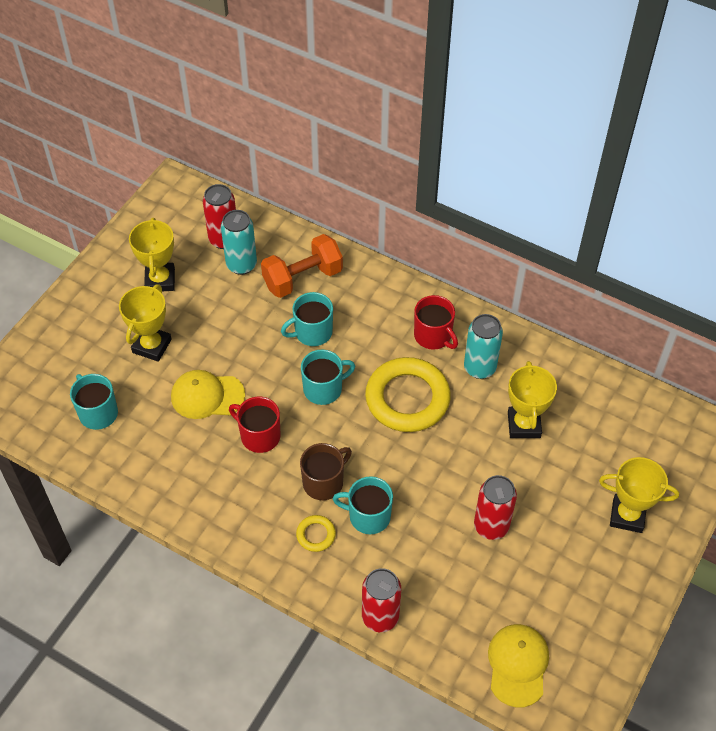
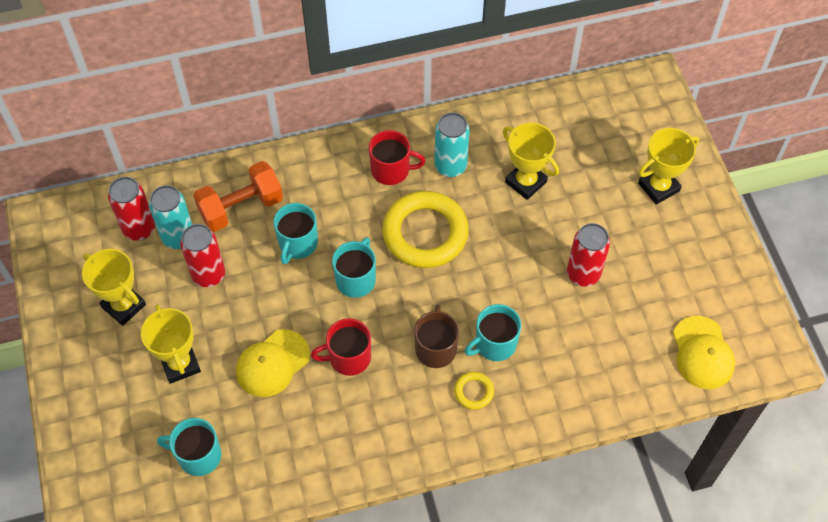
camera: 45 degrees left, 5 degrees up
orange dumbbell [261,234,343,298] -> orange dumbbell turned 45 degrees clockwise [193,161,283,232]
red can [362,568,401,632] -> red can moved to [180,224,225,287]
yellow cap [488,624,549,707] -> yellow cap turned 150 degrees counterclockwise [673,316,735,389]

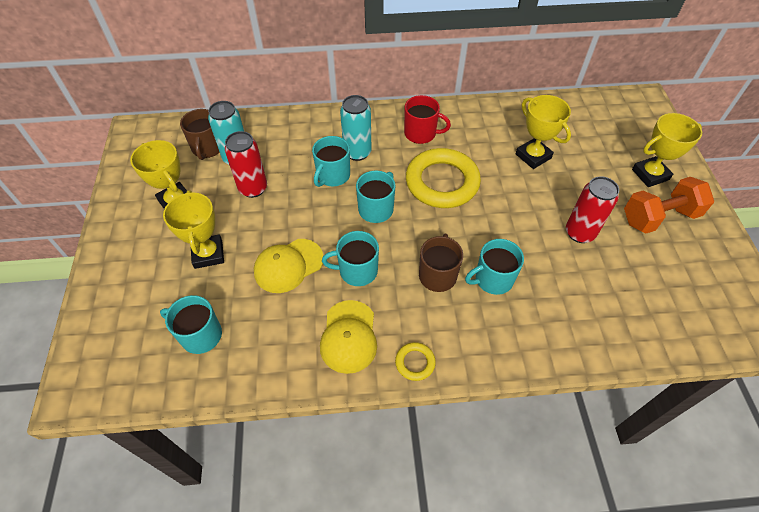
camera: 10 degrees right, 5 degrees down
red can [108,177,155,241] -> brown mug [180,109,220,160]
orange dumbbell [193,161,283,232] -> orange dumbbell moved to [624,177,714,234]
red mug [311,318,371,376] -> turquoise mug [322,231,379,286]
turquoise can [434,113,470,177] -> turquoise can moved to [340,95,372,161]
yellow ring [454,372,494,410] -> yellow ring moved to [395,342,436,381]
yellow cap [673,316,735,389] -> yellow cap moved to [320,300,377,374]

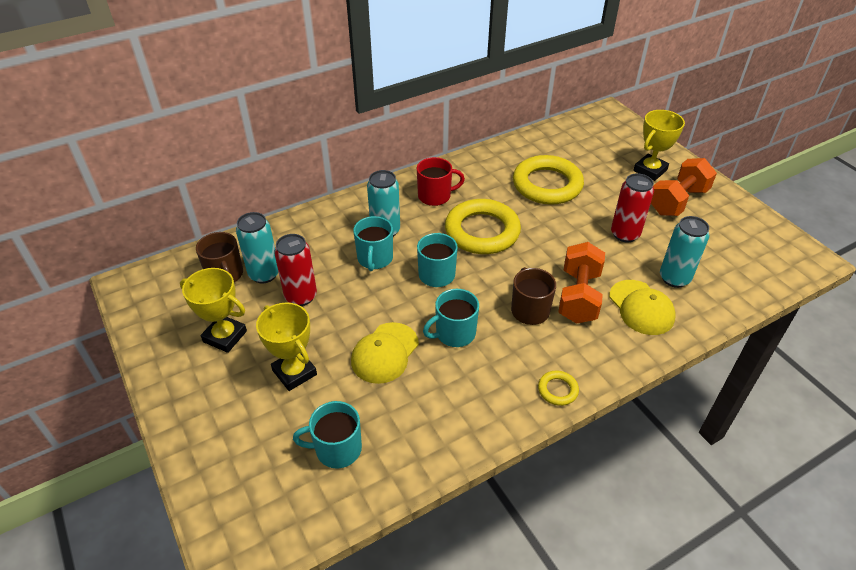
camera: 25 degrees left, 10 degrees down
yellow cap [320,300,377,374] -> yellow cap moved to [609,280,675,335]
turquoise mug [465,239,524,295] -> orange dumbbell [558,242,605,324]
yellow trophy [516,95,571,169] -> yellow ring [513,155,584,205]
none -> turquoise can [660,216,709,288]

